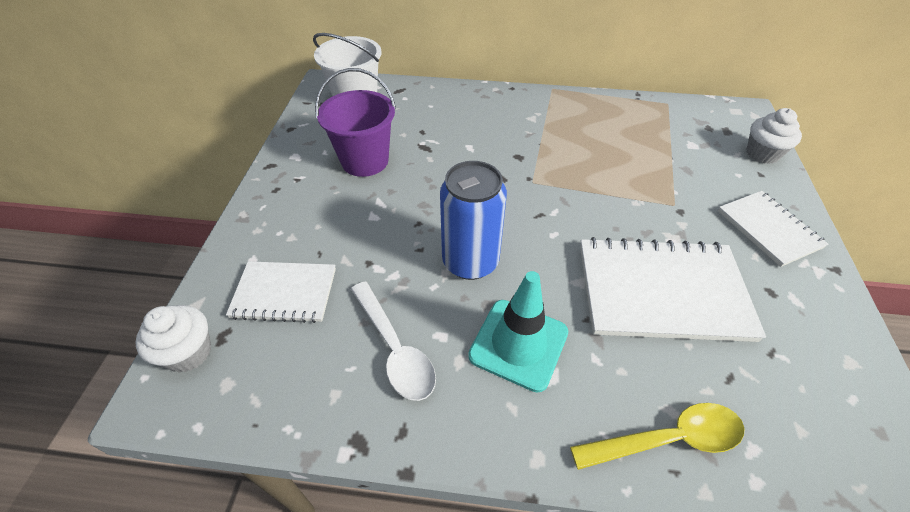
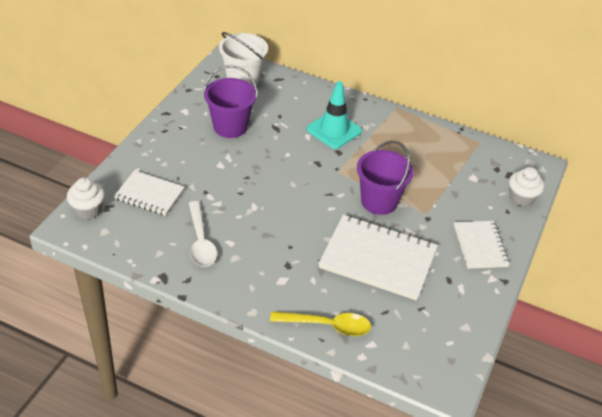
camera: 15 degrees right, 5 degrees down
blue can [440,161,507,280] -> none
turquoise traffic cone [468,271,568,392] -> turquoise traffic cone moved to [307,81,362,149]
none -> purple bucket [357,141,414,215]

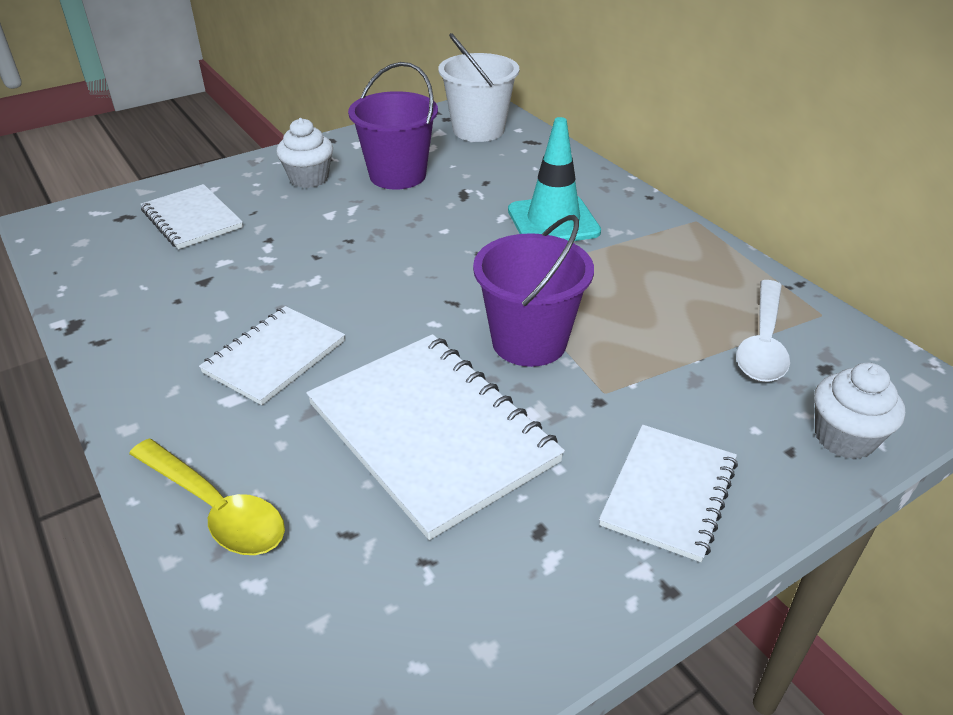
camera: 35 degrees right, 5 degrees down
white cupcake [67,178,105,219] -> white cupcake moved to [276,118,333,188]
white spoon [189,201,217,267] -> white spoon moved to [736,280,790,382]
none -> white notebook [199,306,345,405]

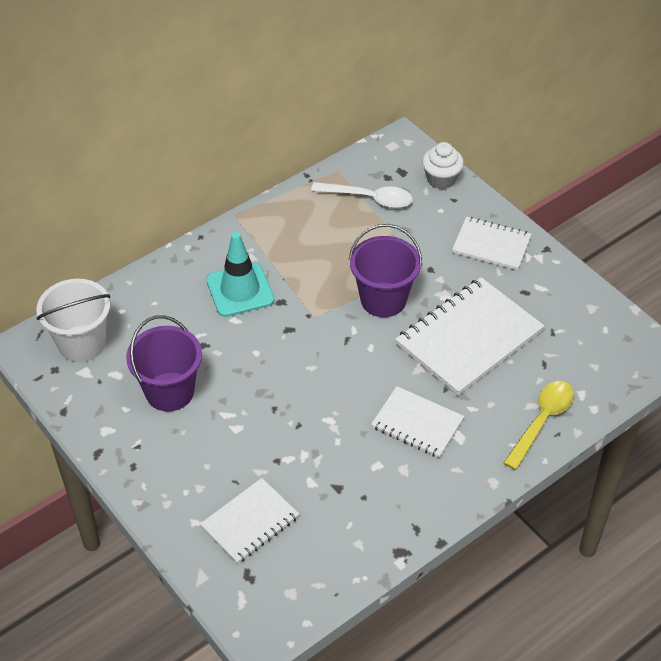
camera: 95 degrees left, 10 degrees up
white cupcake [276,118,333,188] -> none

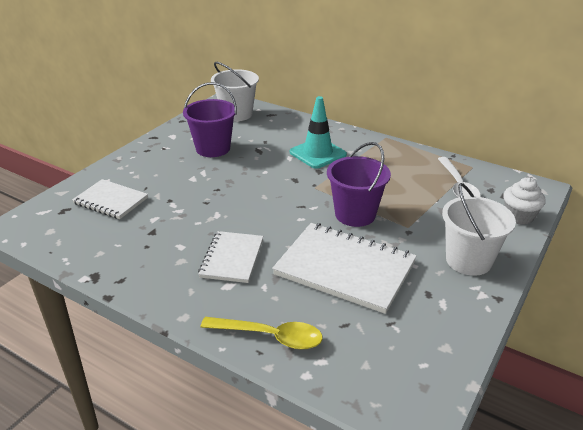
camera: 70 degrees right, 15 degrees down
white notebook [452,217,532,270] -> white bucket [442,183,516,276]

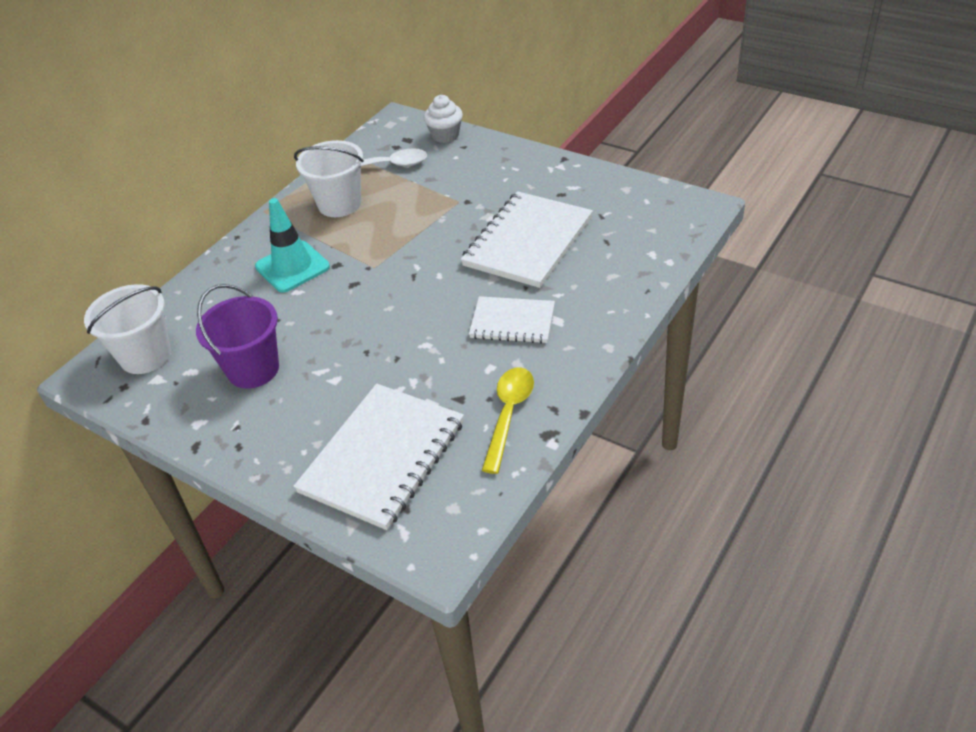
camera: 85 degrees left, 10 degrees up
white notebook [72,179,148,219] -> white notebook [293,384,464,530], size x1.69
yellow spoon [200,317,323,350] -> yellow spoon moved to [482,367,534,474]
purple bucket [327,142,391,227] -> none
white bucket [442,183,516,276] -> white bucket moved to [294,140,364,217]

